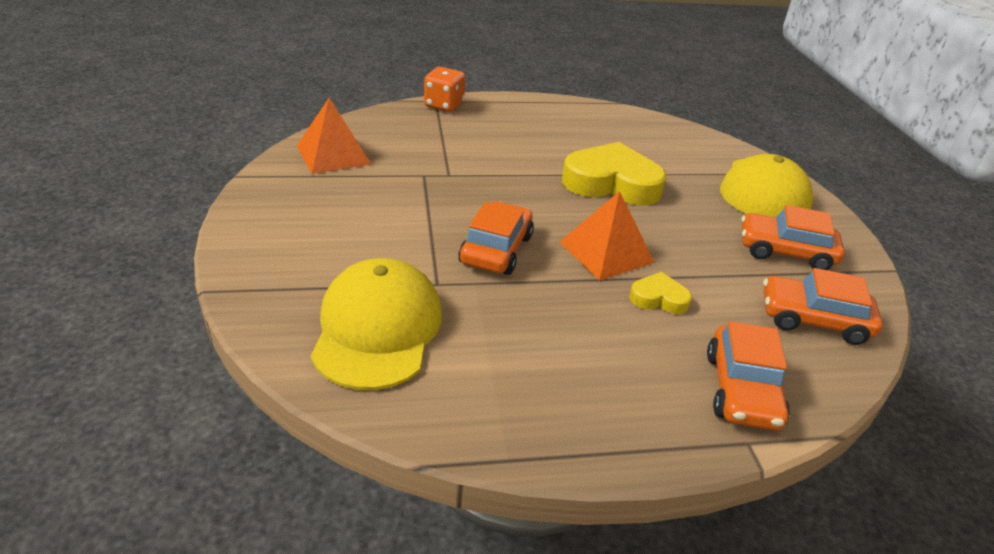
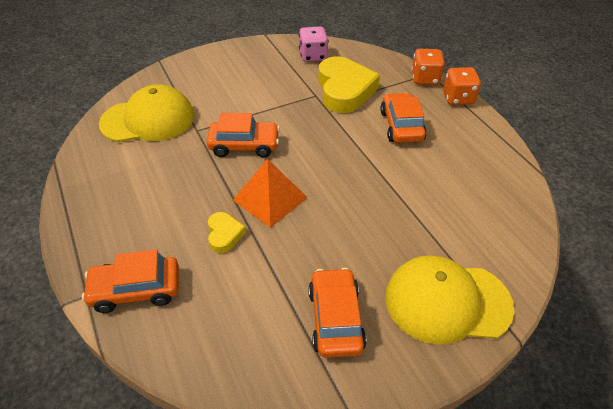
camera: 75 degrees right, 10 degrees up
orange pyramid [297,98,371,174] -> pink dice [299,26,328,62]
yellow heart [562,142,667,205] -> yellow heart moved to [318,56,380,113]
orange car [763,268,883,345] -> orange car moved to [380,93,427,143]
none -> orange dice [443,67,481,105]

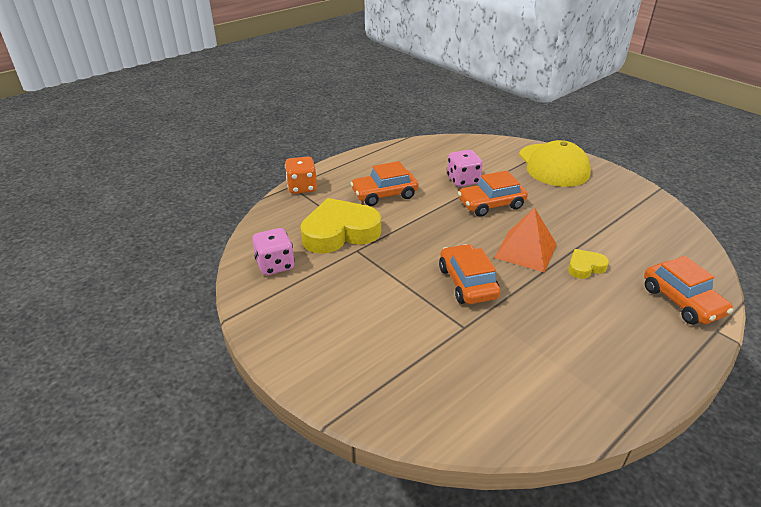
camera: 105 degrees left, 10 degrees down
yellow cap [99,84,194,142] -> none
orange car [308,268,366,358] -> orange car moved to [458,171,528,217]
orange dice [443,67,481,105] -> none
none -> pink dice [447,150,483,187]

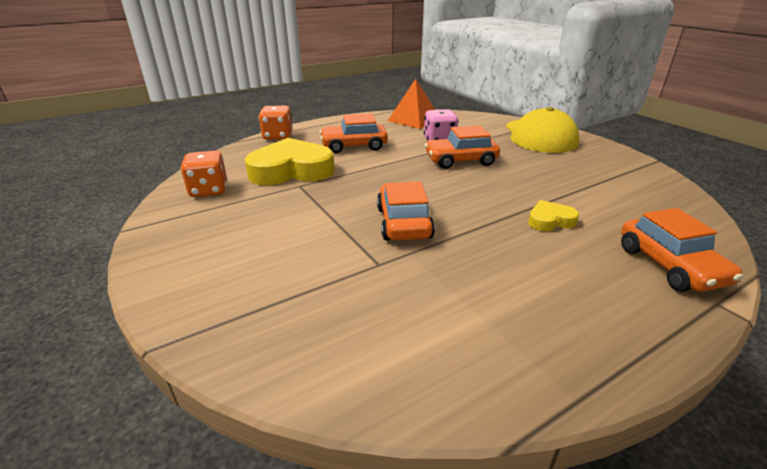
camera: 10 degrees right, 5 degrees down
pink dice [252,228,295,275] -> orange dice [180,151,227,197]
orange pyramid [494,208,557,273] -> orange pyramid moved to [388,79,435,129]

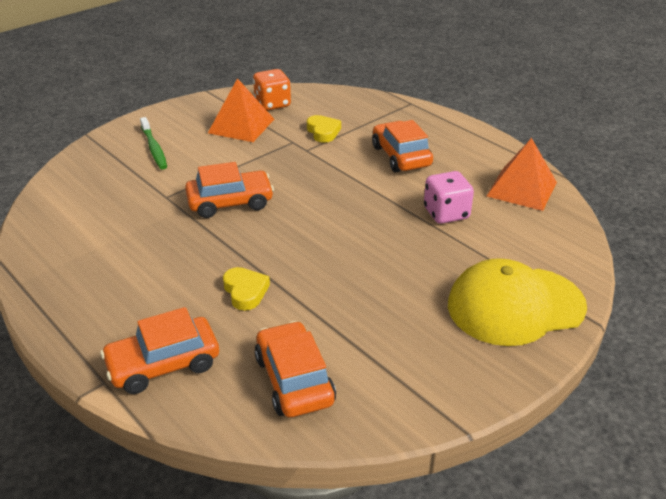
camera: 80 degrees right, 5 degrees up
yellow heart [245,138,334,185] -> yellow heart [307,115,341,143], size x0.48
orange dice [258,106,293,140] -> none
orange car [425,126,500,169] -> orange car moved to [255,321,336,417]
none -> green toothbrush [140,117,167,170]
none -> orange pyramid [208,78,274,142]

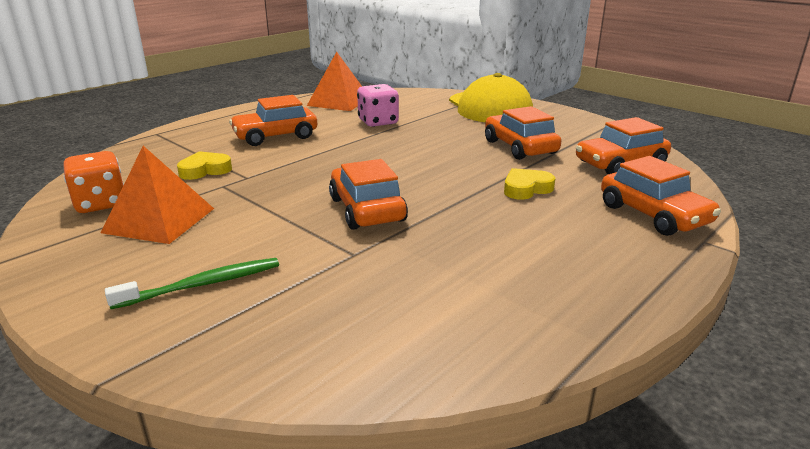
camera: 95 degrees left, 10 degrees down
none -> orange car [485,106,561,160]

